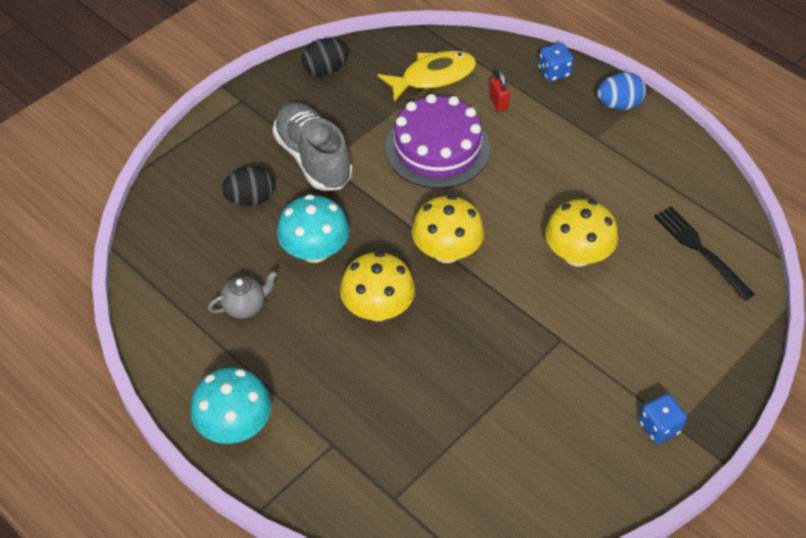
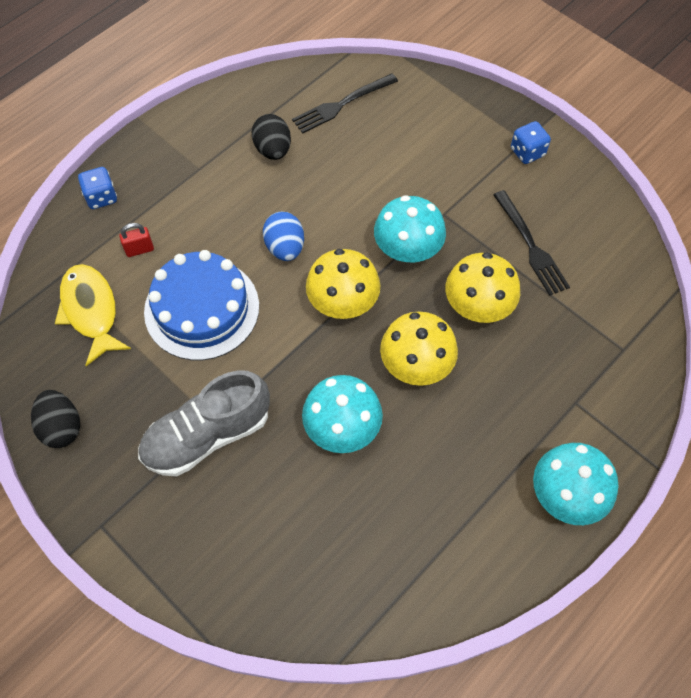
camera: 90 degrees left, 10 degrees up
grey teapot [208,271,277,319] -> none
black egg [221,166,275,206] -> black egg moved to [252,114,291,160]
purple cake [385,94,490,189] -> blue cake [144,250,259,360]
yellow mushroom [545,199,618,267] -> yellow mushroom moved to [446,252,520,323]
blue egg [597,72,646,110] -> blue egg moved to [263,212,304,261]
none -> turquoise mushroom [374,195,446,262]
none -> black fork [494,190,570,296]

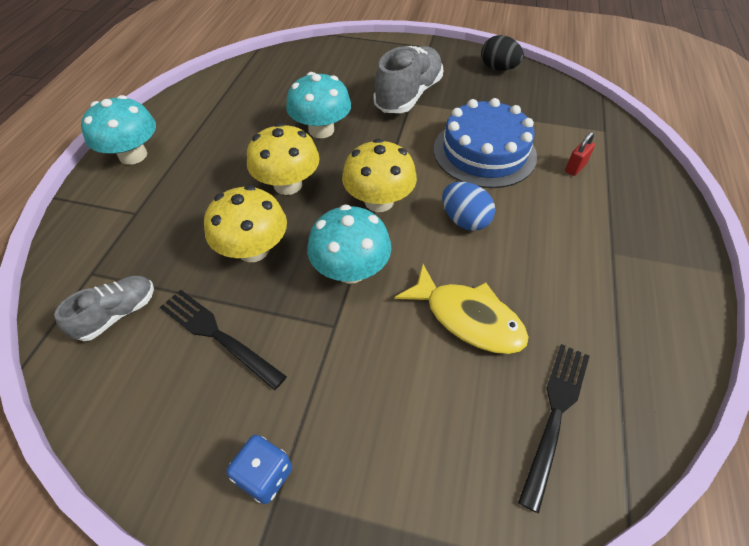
camera: 150 degrees right, 10 degrees down
yellow fish [55,264,131,366] -> yellow fish moved to [395,264,529,354]
blue dice [78,167,117,209] -> none
black egg [252,114,291,160] -> none
none -> grey shoe [54,276,154,341]

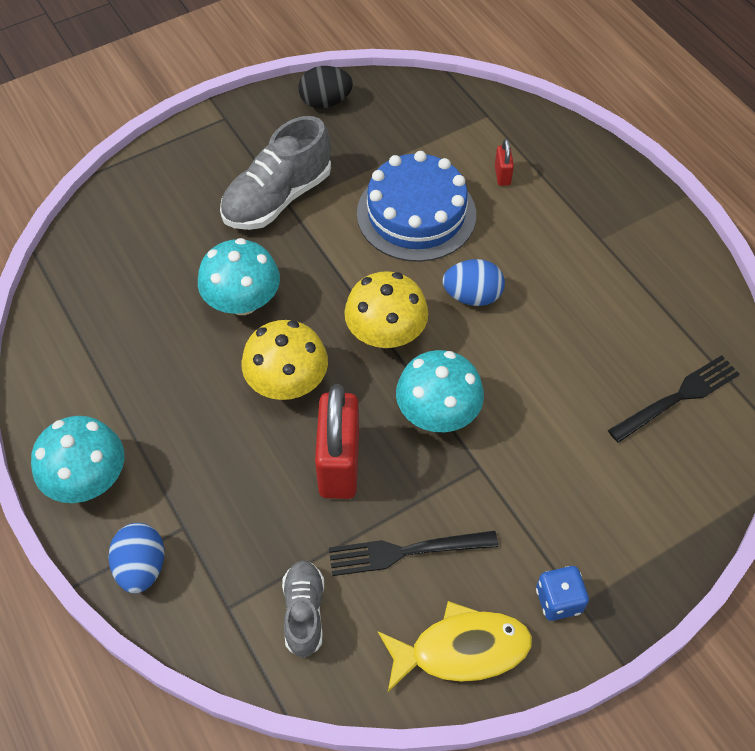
camera: 45 degrees left, 5 degrees up
yellow mushroom [204,185,287,262] -> red padlock [315,384,359,499]
grey shoe [373,46,443,113] -> grey shoe turned 120 degrees counterclockwise [220,116,331,230]
yellow fish [395,264,529,354] -> yellow fish moved to [378,601,532,692]
black fork [518,344,590,513] -> black fork turned 75 degrees clockwise [608,355,740,443]
none -> blue egg [108,523,164,594]

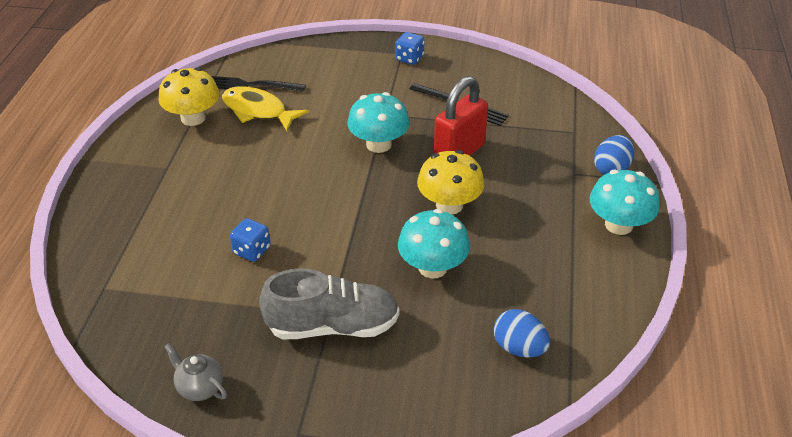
camera: 140 degrees left, 15 degrees down
grey shoe [282,560,324,658] -> none
black egg [298,66,353,109] -> grey teapot [164,343,227,401]
yellow mushroom [344,271,429,348] -> yellow mushroom moved to [159,67,220,126]
blue cake [357,151,476,262] -> blue dice [230,218,270,262]
yellow fish [378,601,532,692] -> yellow fish moved to [222,86,309,131]
blue egg [443,259,505,306] -> blue egg moved to [494,309,550,358]
red padlock [495,139,514,186] -> none

